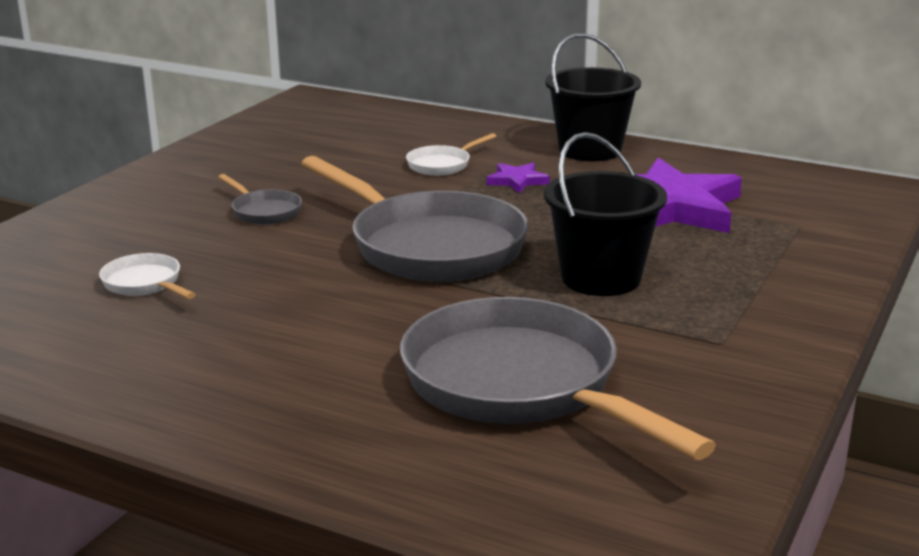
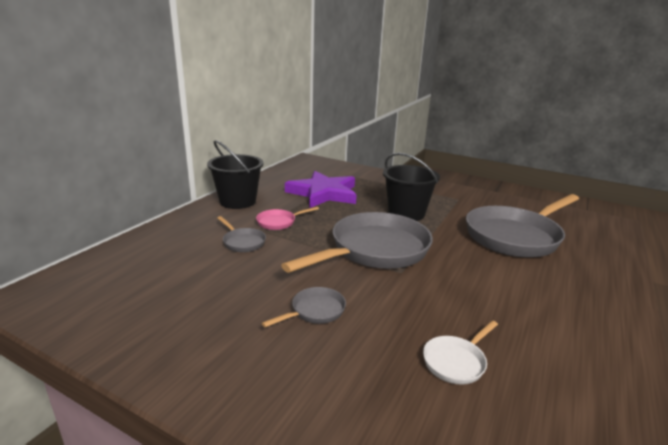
camera: 90 degrees left, 0 degrees up
white pan [406,133,496,176] -> grey pan [218,216,266,252]
purple star [486,163,550,193] -> pink pan [256,206,319,230]

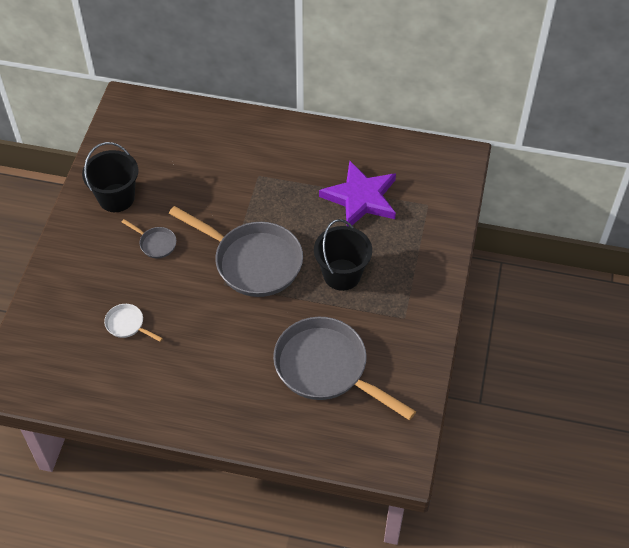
camera: 75 degrees right, 30 degrees up
black bucket [207,140,264,209] -> black bucket moved to [82,142,138,212]
grey pan [218,216,266,252] -> none
pink pan [256,206,319,230] -> none

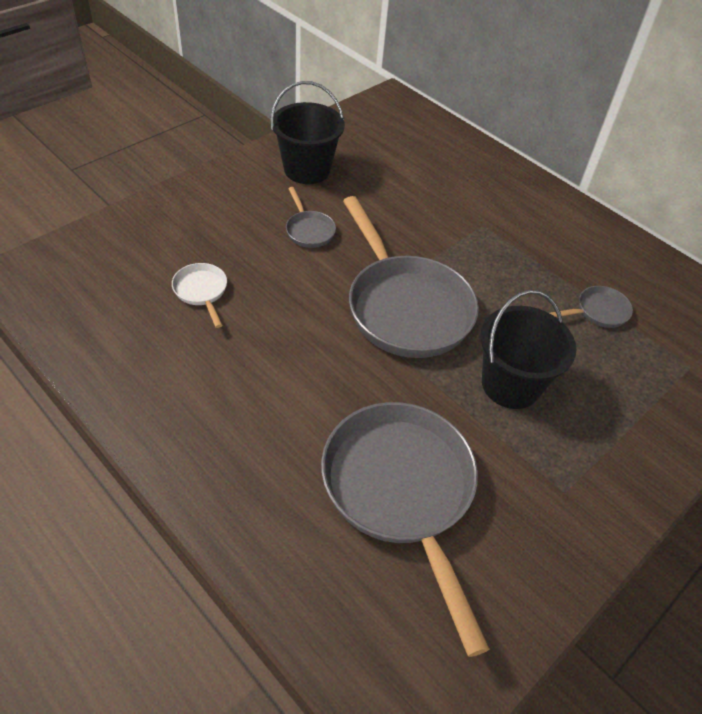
camera: 30 degrees right, 5 degrees down
purple star [319,160,396,226] -> grey pan [550,286,633,328]

